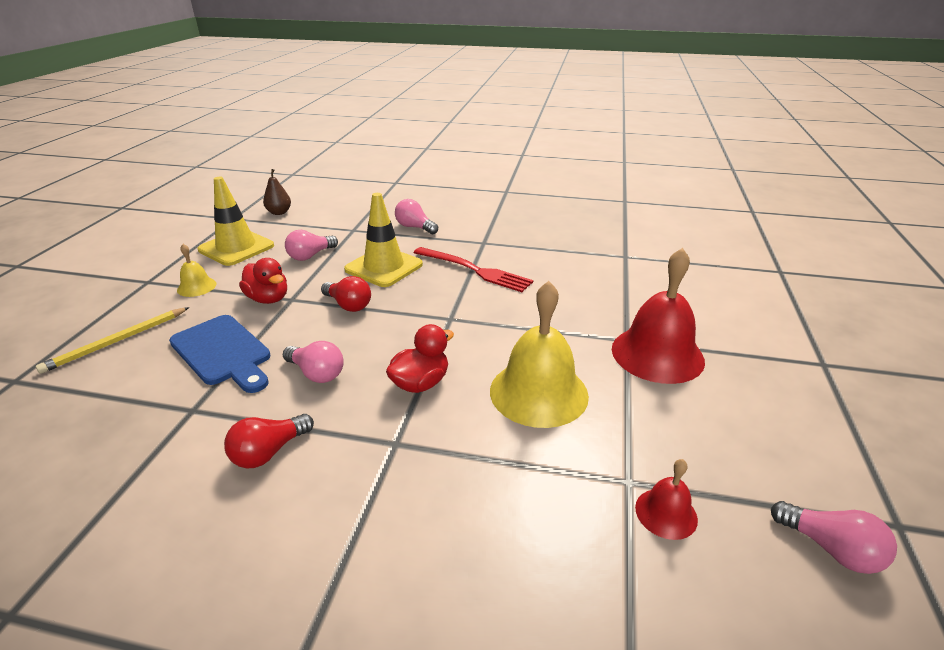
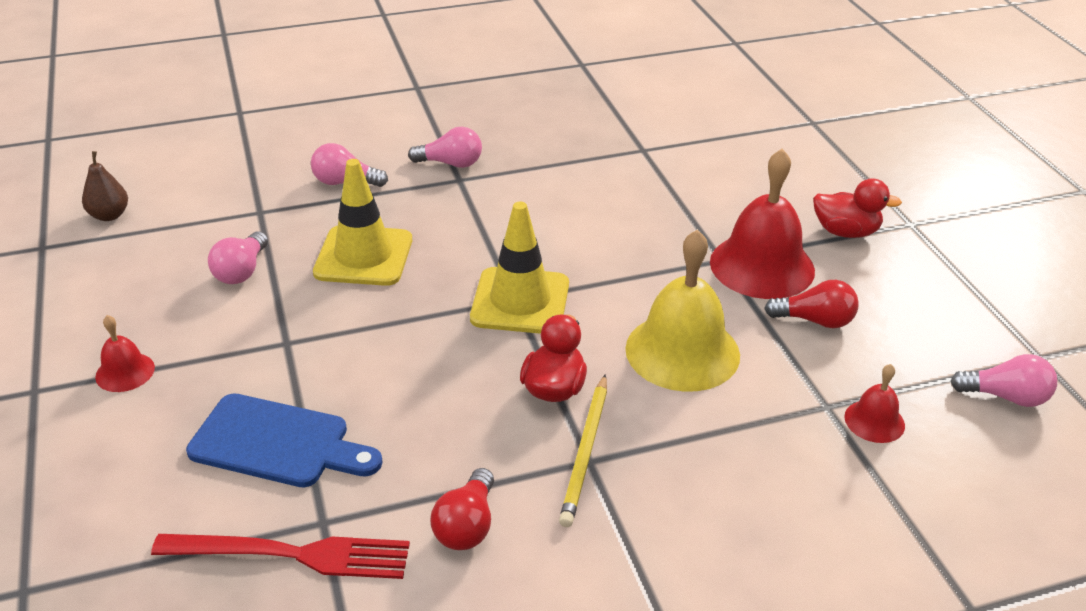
camera: 30 degrees left, 5 degrees up
yellow pencil [36,307,189,374] -> yellow pencil moved to [559,374,607,527]
yellow bell [177,244,216,297] -> red bell [95,315,155,392]
yellow traffic cone [198,177,274,266] -> yellow traffic cone moved to [470,202,569,334]
red duck [239,258,287,304] -> red duck moved to [813,178,902,238]
pink light bulb [283,341,344,383] -> pink light bulb moved to [408,127,482,168]
red light bulb [321,276,371,312] -> red light bulb moved to [764,280,859,328]
red fork [414,247,533,292] -> red fork moved to [151,534,410,579]

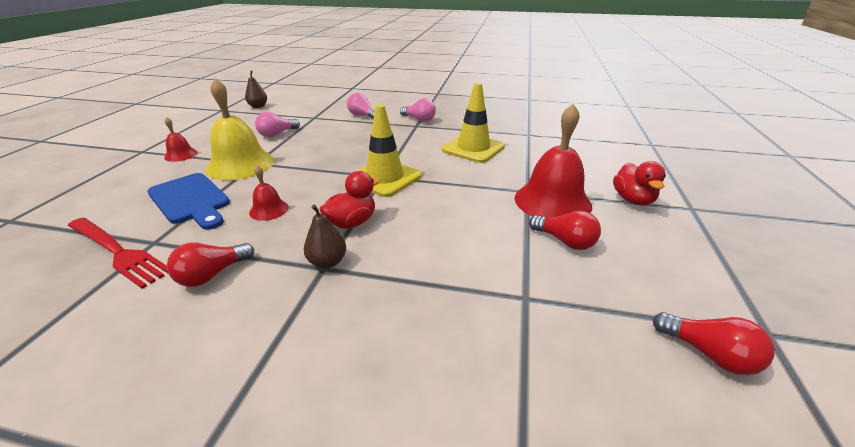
camera: 30 degrees right, 5 degrees down
yellow traffic cone [313,159,412,286] -> yellow traffic cone moved to [442,83,505,163]
yellow pencil [559,374,607,527] -> brown pear [304,204,346,269]
yellow bell [625,229,740,392] -> yellow bell moved to [206,78,274,180]
red duck [813,178,902,238] -> red duck turned 45 degrees clockwise [613,161,666,205]
red bell [844,364,905,443] -> red bell moved to [249,165,289,221]
pink light bulb [950,354,1057,407] -> red light bulb [653,312,775,375]

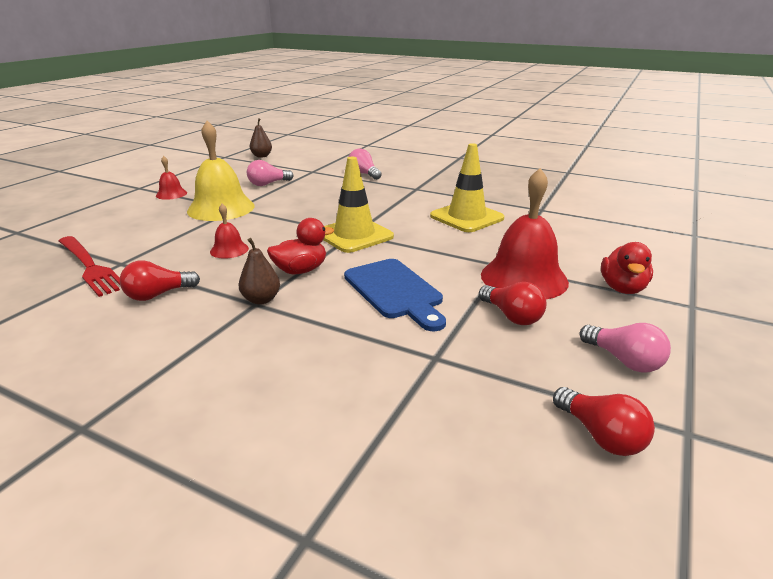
camera: 15 degrees right, 5 degrees down
blue cutting board [147,173,230,230] -> blue cutting board moved to [344,259,446,331]
pink light bulb [400,98,436,122] -> pink light bulb moved to [579,323,671,373]

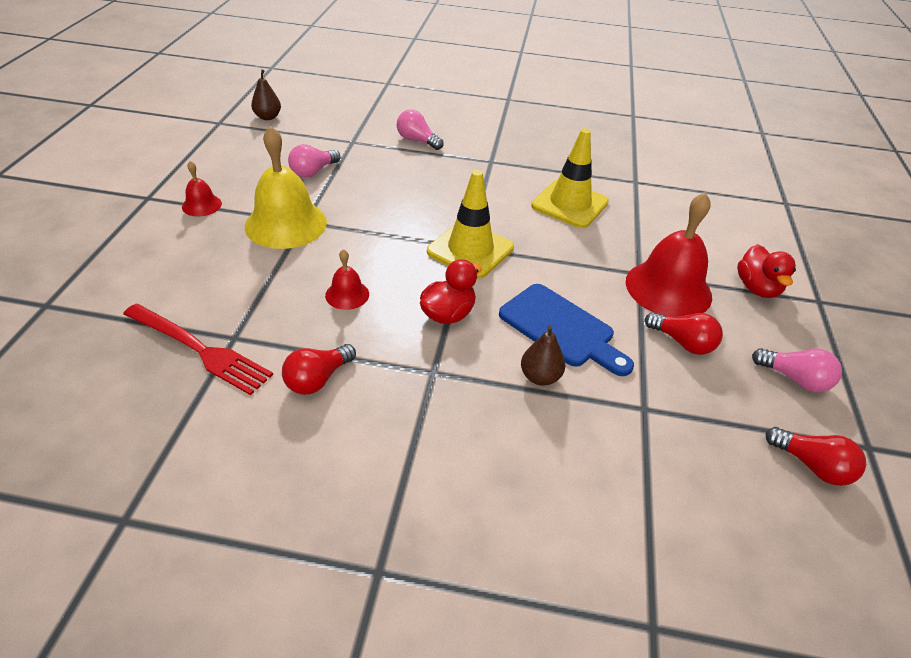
camera: 20 degrees left, 15 degrees up
brown pear [239,238,280,305] -> brown pear moved to [521,325,565,386]

